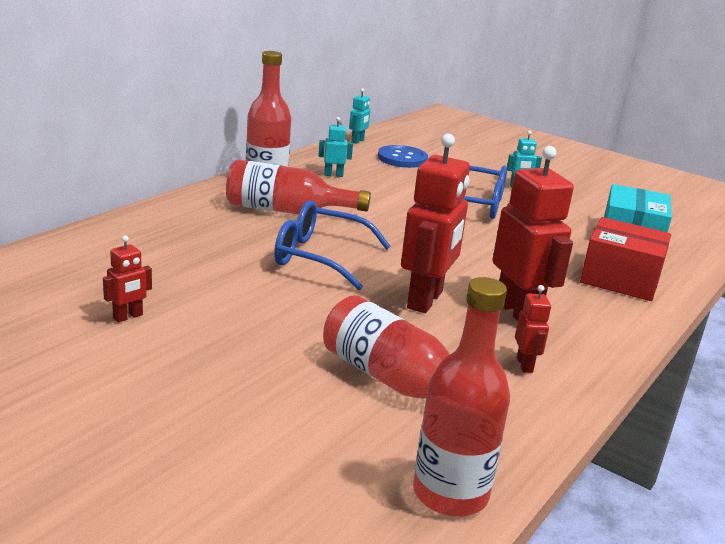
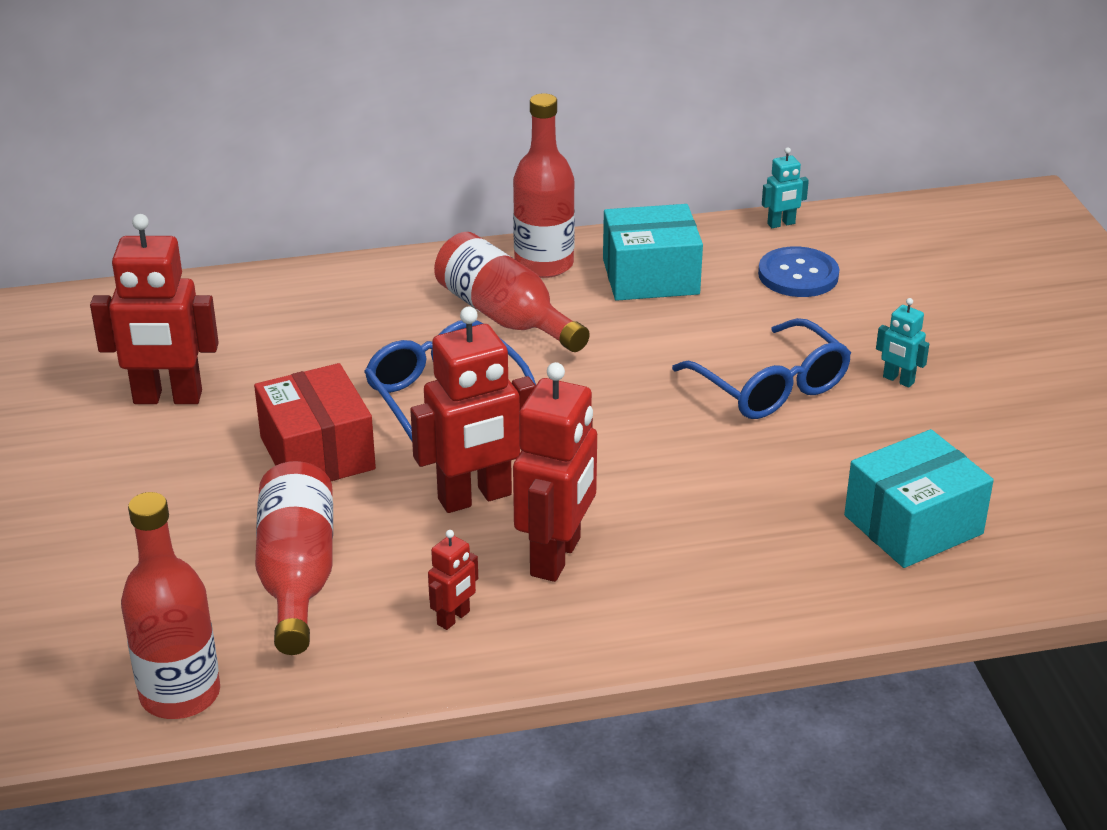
camera: 45 degrees right, 10 degrees up
red robot [103,236,152,322] -> red robot [90,214,219,404], size x2.14
turquoise robot [319,117,353,177] -> turquoise box [603,204,703,301]
red box [580,217,671,301] -> red box moved to [254,363,376,481]

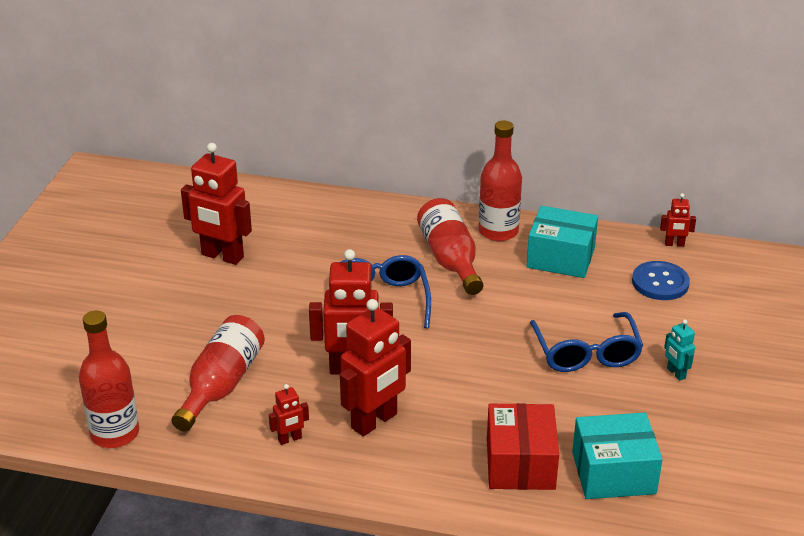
camera: 25 degrees right, 0 degrees up
red box [254,363,376,481] -> red box moved to [487,403,559,490]
turquoise robot [762,147,809,228] -> red robot [660,193,696,247]

